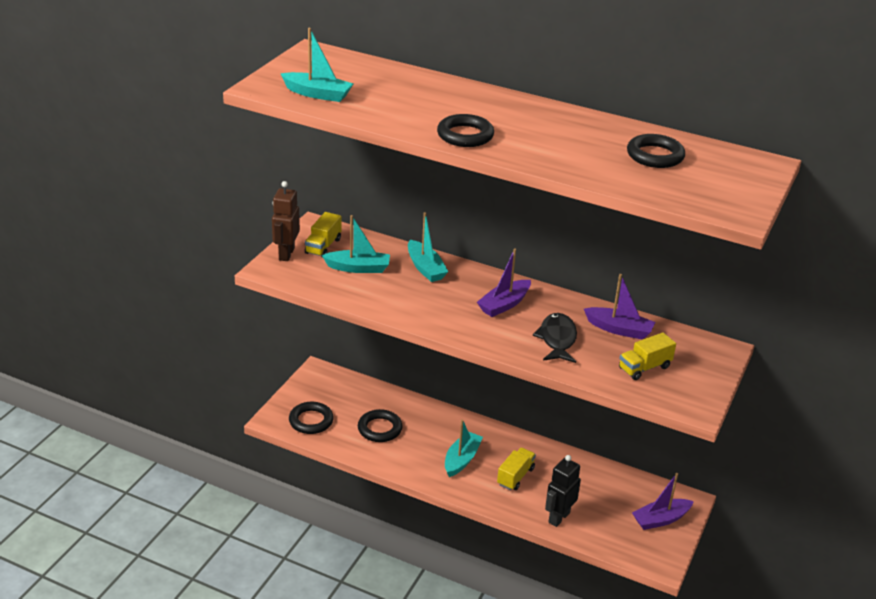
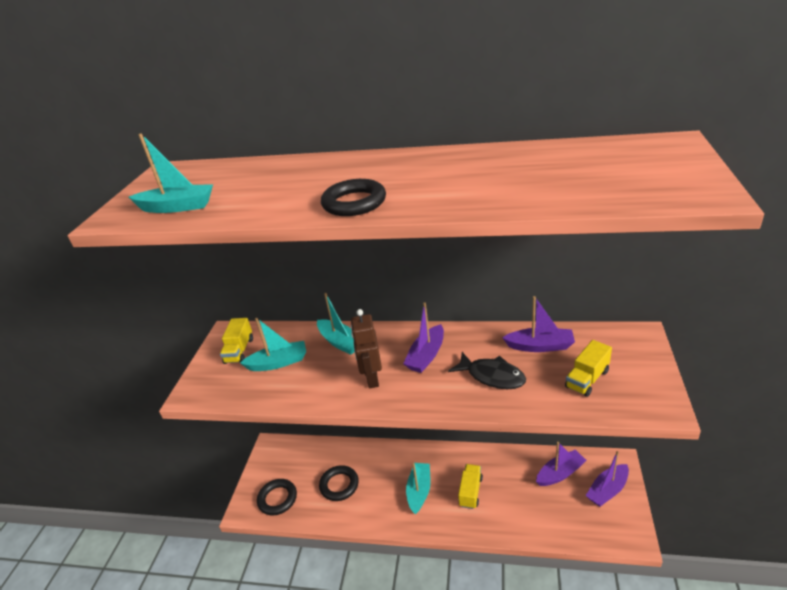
camera: 10 degrees left, 0 degrees up
brown robot [272,181,300,261] -> brown robot moved to [350,309,382,388]
black fish [533,313,577,363] -> black fish turned 135 degrees clockwise [448,352,526,389]
black robot [545,455,581,527] -> none
black ring [627,134,685,168] -> none
none -> purple boat [536,442,587,486]

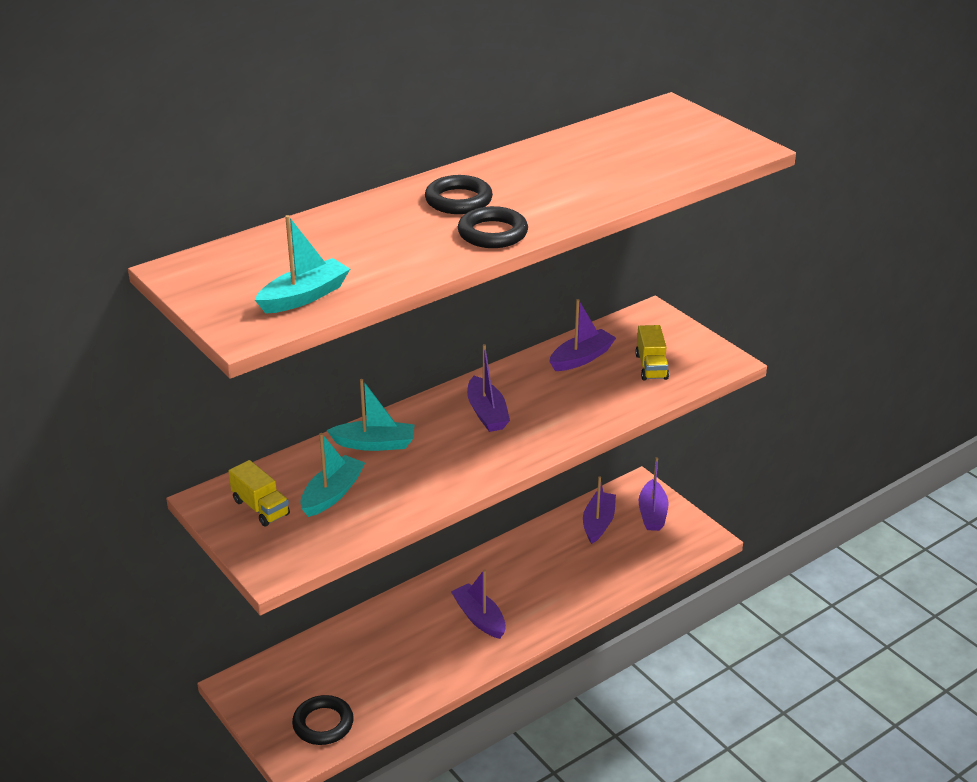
camera: 50 degrees left, 0 degrees up
black ring [319,465,359,501] -> black ring moved to [425,175,493,214]
brown robot [350,309,382,388] -> none
turquoise boat [406,463,431,514] -> purple boat [451,569,506,639]
black fish [448,352,526,389] -> none
yellow truck [458,464,483,509] -> none

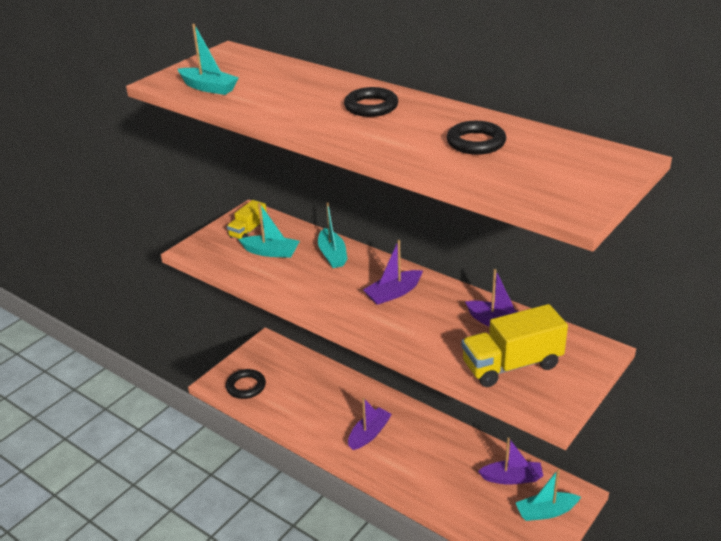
camera: 75 degrees right, 0 degrees up
black ring [458,206,528,248] -> black ring moved to [447,121,506,155]
yellow truck [635,325,669,380] -> yellow truck [462,304,568,387], size x1.76
purple boat [639,457,668,531] -> turquoise boat [515,469,581,521]

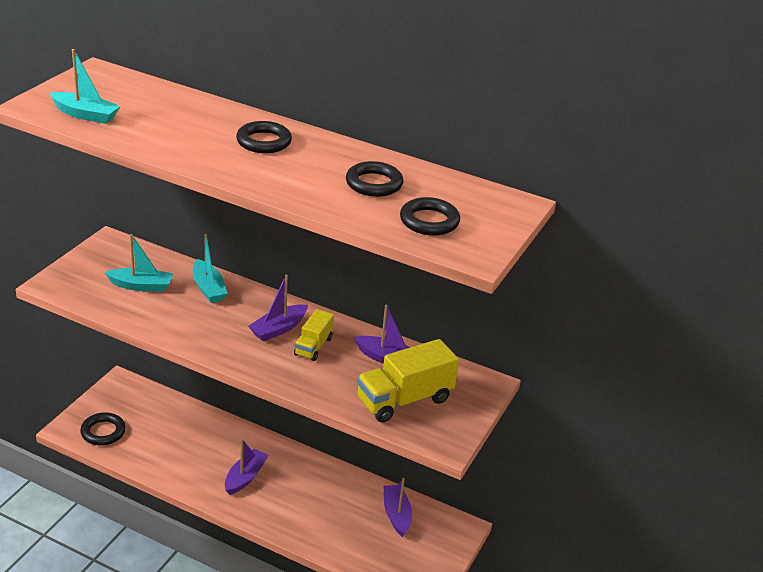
camera: 15 degrees left, 0 degrees up
yellow truck [227,200,267,239] -> yellow truck moved to [294,309,334,361]
purple boat [478,437,543,485] -> purple boat turned 90 degrees counterclockwise [384,478,412,537]
turquoise boat [515,469,581,521] -> none
none -> black ring [400,197,460,236]

